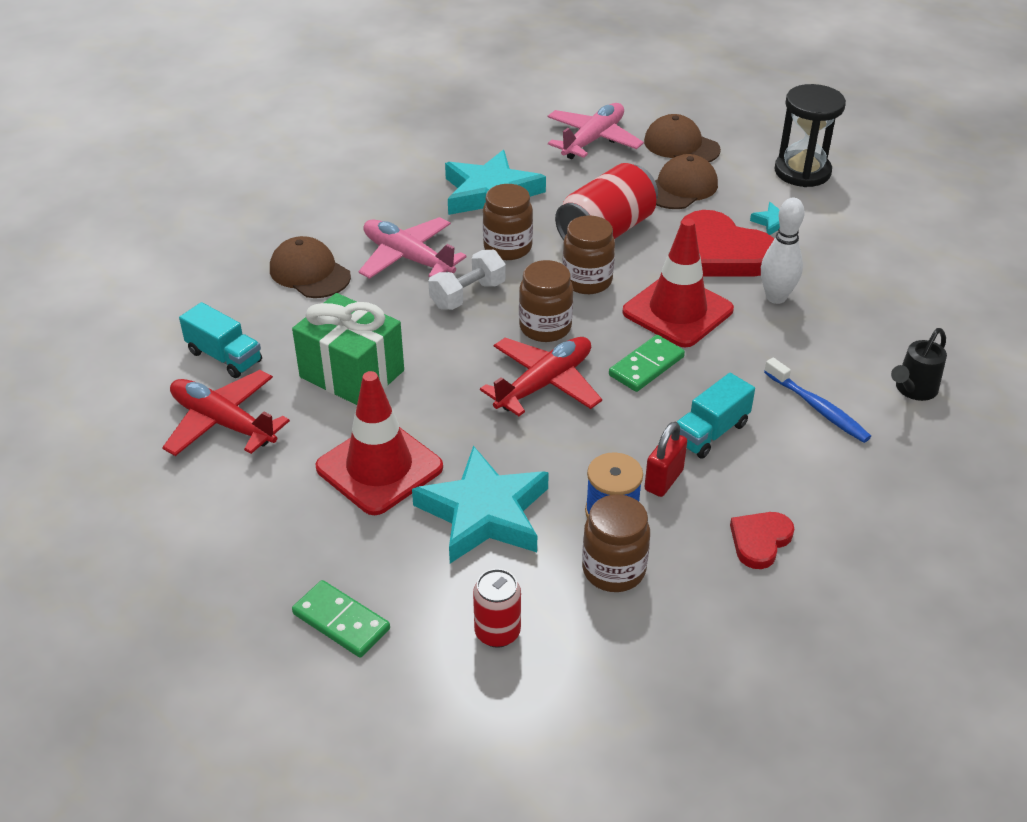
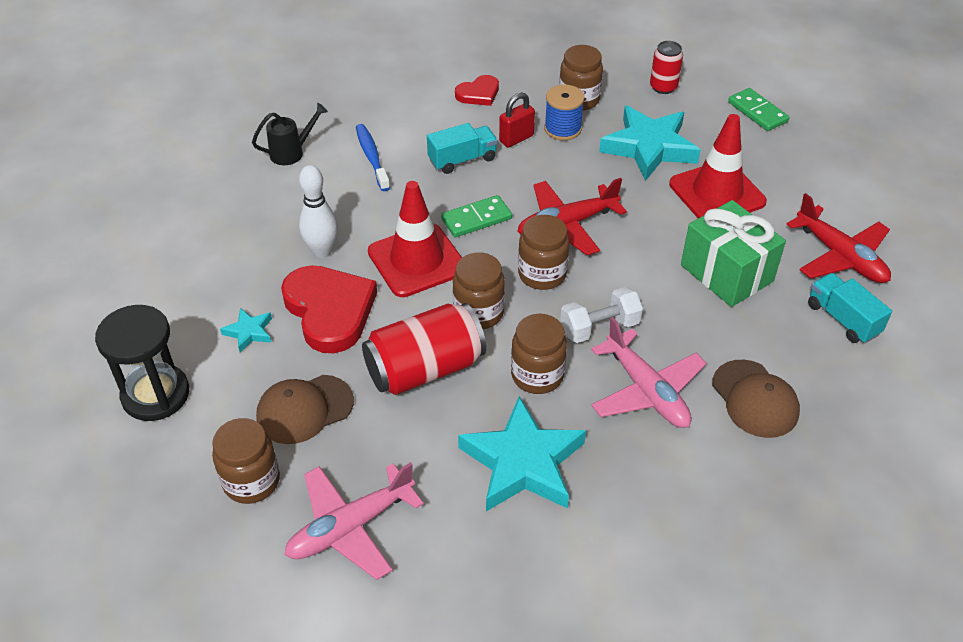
camera: 160 degrees left, 5 degrees up
brown cap [644,114,721,162] -> brown jar [212,418,280,504]

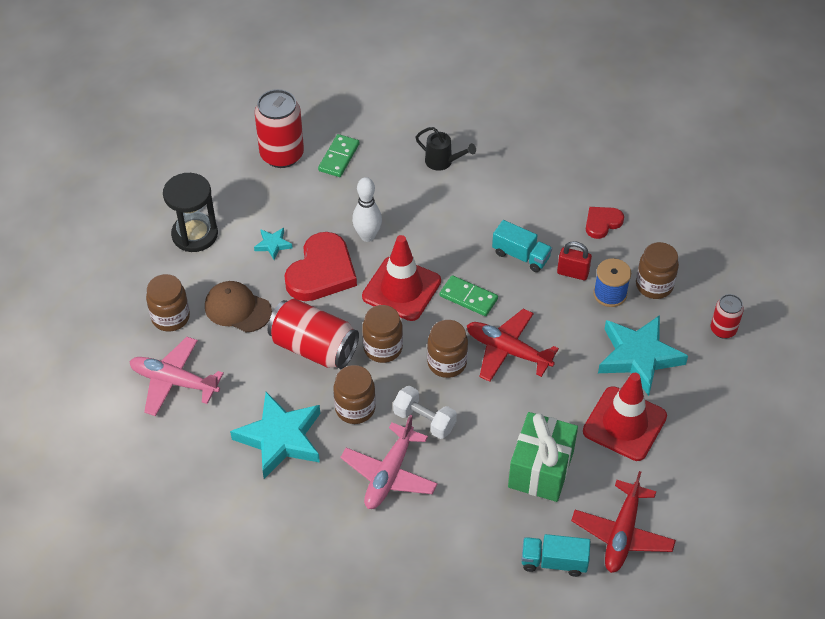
camera: 55 degrees right, 5 degrees up
blue toothbrush [356,124,390,191] -> none
red heart [455,75,499,106] -> red heart turned 120 degrees clockwise [586,207,624,239]
brown cap [712,360,800,438] -> none
green domino [728,88,789,131] -> green domino moved to [318,134,360,177]
turquoise truck [808,273,892,344] -> turquoise truck turned 105 degrees counterclockwise [522,534,590,577]
none -> red can [255,89,304,168]

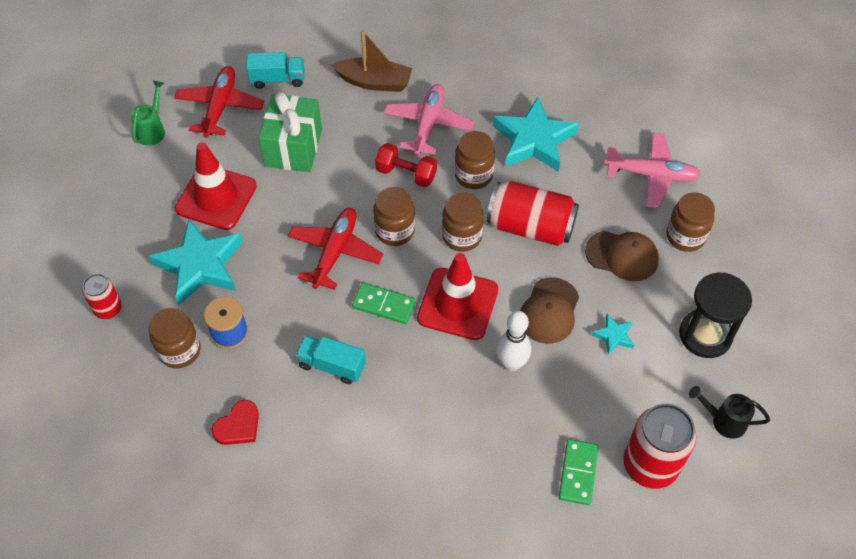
camera: 170 degrees right, 5 degrees up
red heart [284,232,357,301] -> brown cap [520,277,579,344]
white dumbbell [393,386,457,439] -> red dumbbell [375,143,437,187]
black watering can [415,127,476,171] -> black watering can moved to [689,386,770,439]
red plane [467,309,559,382] -> red plane turned 90 degrees counterclockwise [288,208,383,290]
red padlock [557,241,592,280] -> none
none -> green watering can [131,80,165,146]
none -> brown boat [332,30,412,92]

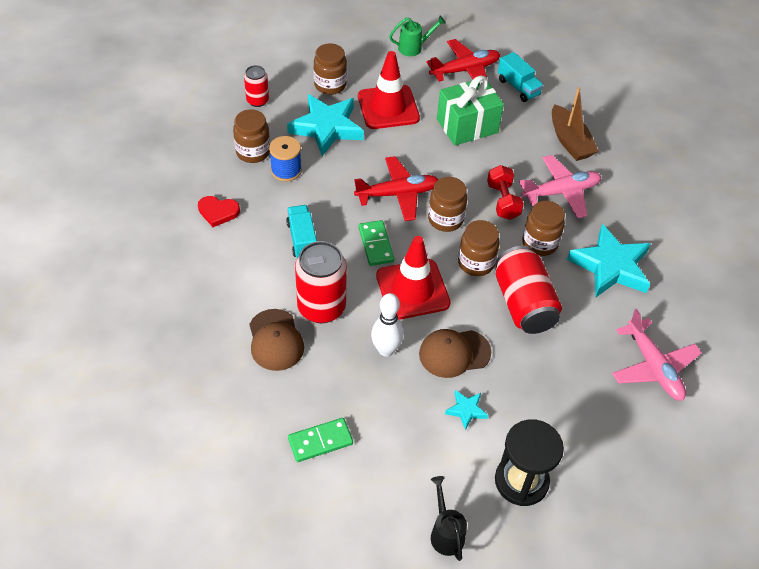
camera: 55 degrees right, 5 degrees down
brown cap [585,231,659,281] -> brown cap moved to [249,309,304,371]
red can [623,404,696,489] -> red can moved to [295,241,347,323]
brown jar [666,193,715,252] -> brown jar moved to [314,43,347,95]

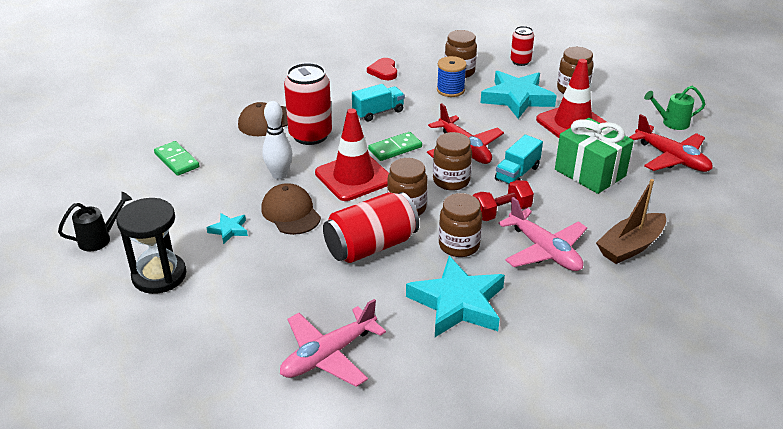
camera: 75 degrees right, 15 degrees down
green watering can [389,16,446,56] -> green watering can turned 120 degrees clockwise [644,86,705,130]
turquoise truck [498,52,544,102] -> turquoise truck moved to [495,135,543,184]

